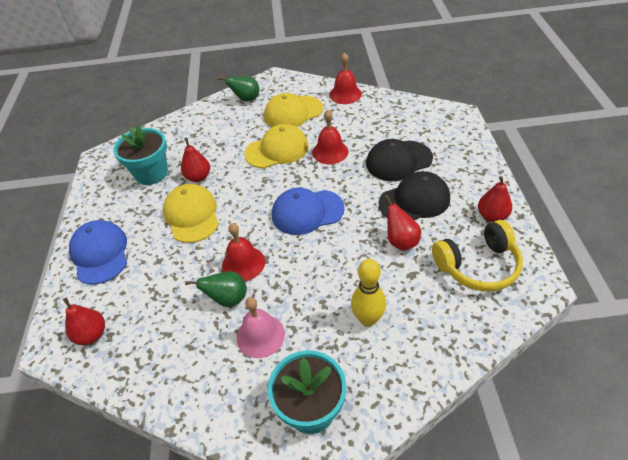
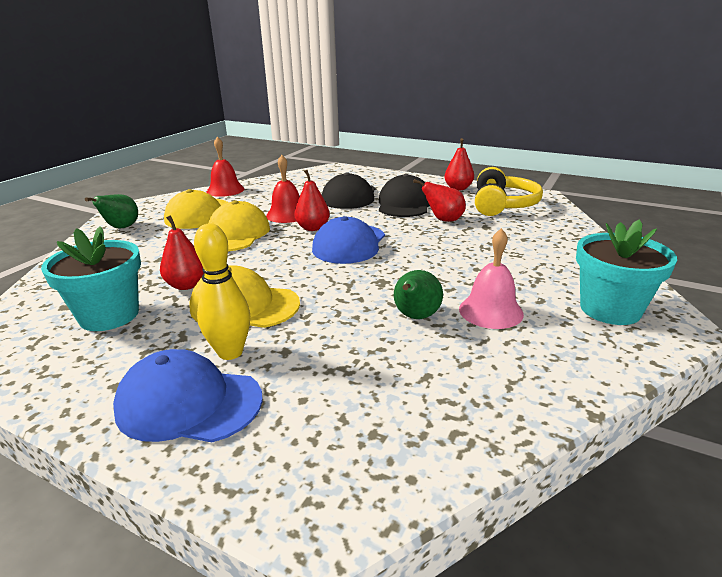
camera: 60 degrees left, 20 degrees down
red pear [63,298,105,345] -> red pear moved to [294,170,330,231]
red bell [222,223,265,281] -> none
yellow bowling pin [351,259,386,327] -> yellow bowling pin moved to [194,224,250,360]

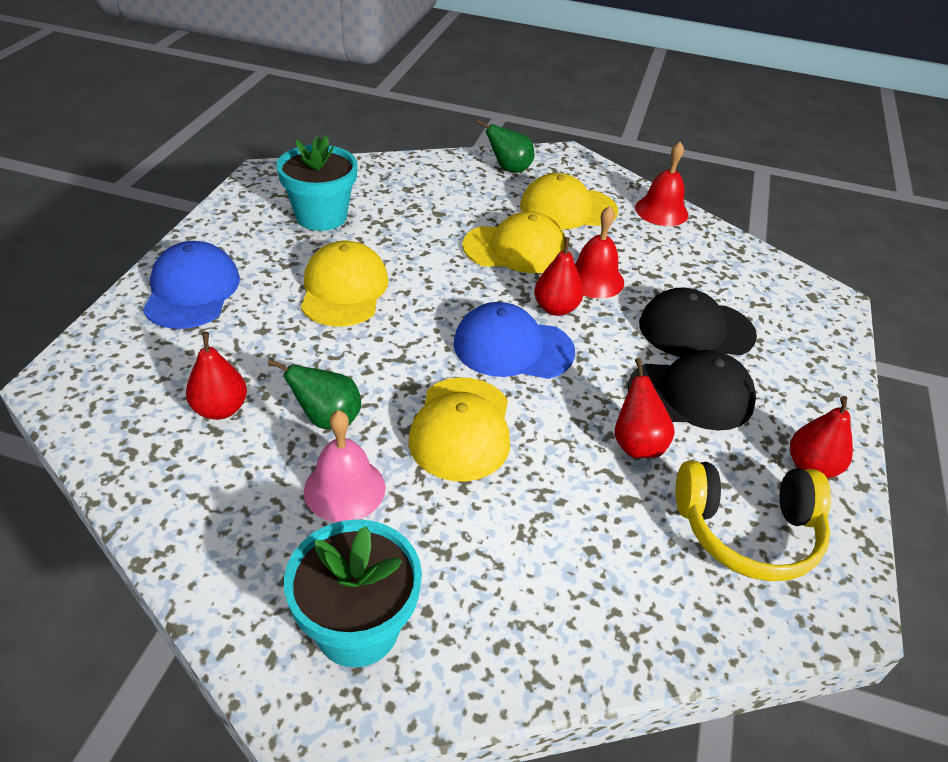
camera: 75 degrees right, 15 degrees up
red pear [160,215,204,290] -> red pear moved to [186,332,247,420]
yellow bowling pin [194,224,250,360] -> none
none -> yellow cap [408,377,510,481]

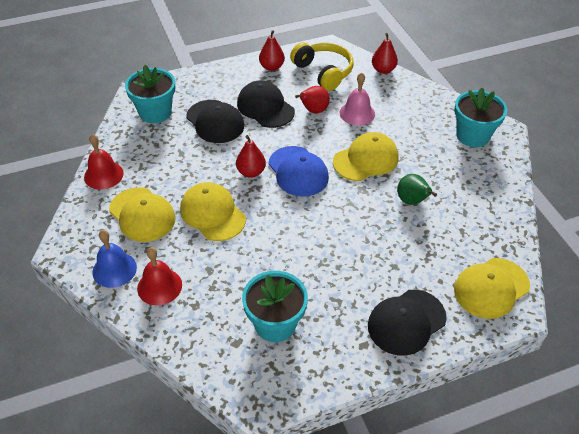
camera: 125 degrees left, 5 degrees up
blue cap [143,241,240,329] -> black cap [368,290,447,356]
red pear [186,332,247,420] -> red pear moved to [372,33,398,74]
yellow cap [301,241,388,327] -> yellow cap moved to [454,258,530,319]
pink bell [304,410,386,522] -> pink bell moved to [340,73,375,125]
green pear [476,120,535,173] -> blue bell [92,230,137,288]
red bell [575,206,624,298] -> red bell moved to [137,247,182,305]
none -> turquoise flower pot [125,65,175,123]

